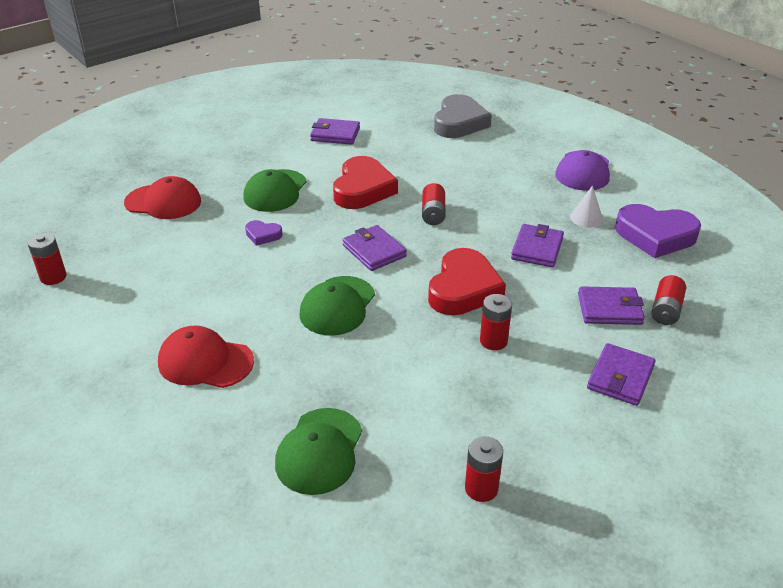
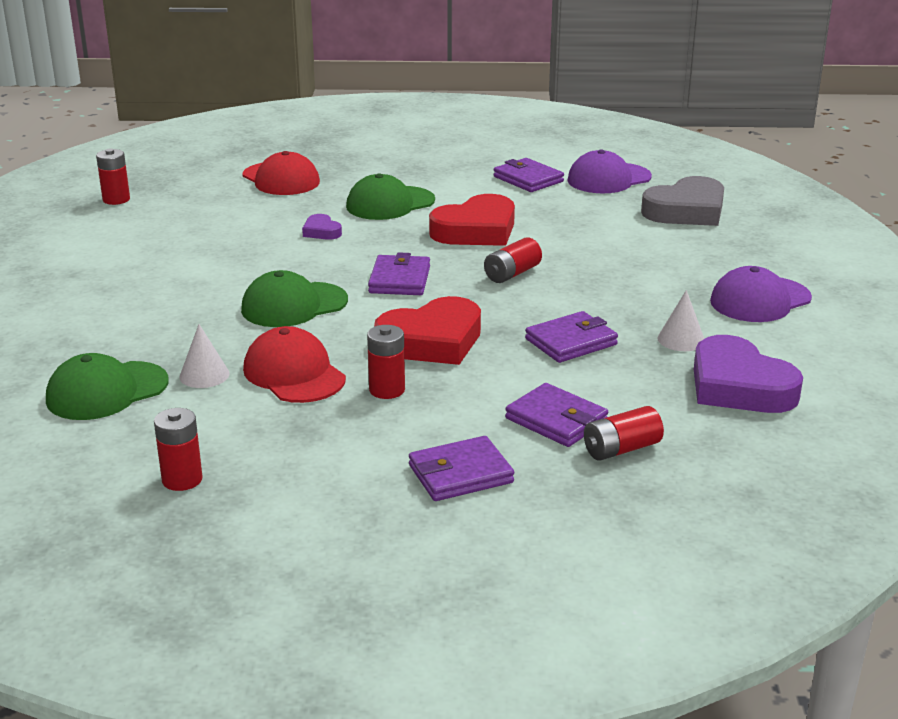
camera: 40 degrees right, 10 degrees down
red cap [158,325,254,388] -> red cap moved to [243,326,346,403]
none -> white cone [179,324,230,388]
none -> purple cap [567,149,652,193]

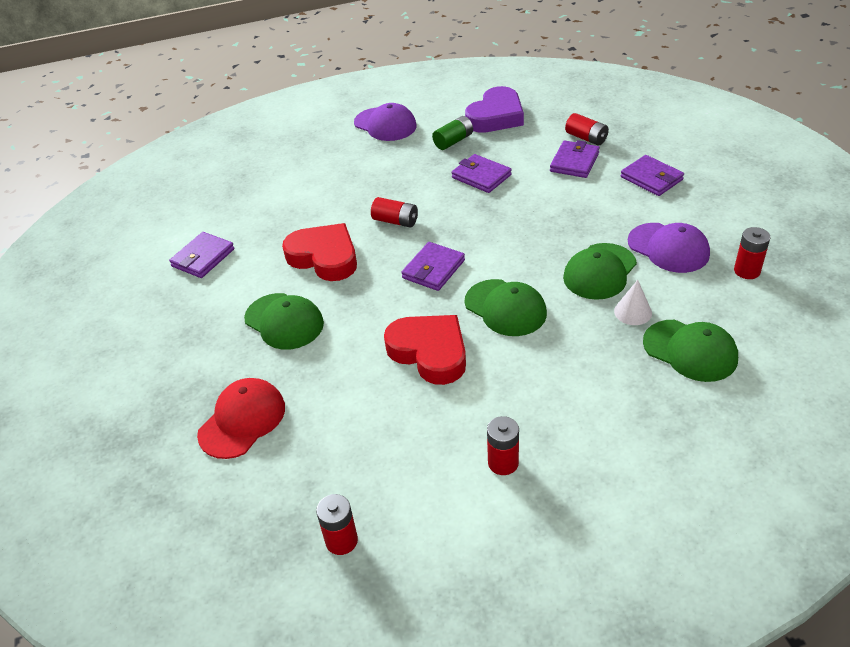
camera: 105 degrees left, 15 degrees up
red cap [243,326,346,403] -> green cap [563,243,637,300]
purple heart [302,214,342,240] -> none
red battery [367,325,405,399] -> red battery moved to [487,416,519,475]
purple wallet [368,252,430,295] -> purple wallet turned 45 degrees counterclockwise [401,242,465,291]
red heart [374,296,481,365] -> red heart moved to [384,315,466,385]
purple cap [567,149,652,193] -> purple cap moved to [628,223,710,273]
grey heart [641,176,724,226] -> none
white cone [658,290,704,351] -> green battery [432,116,473,150]

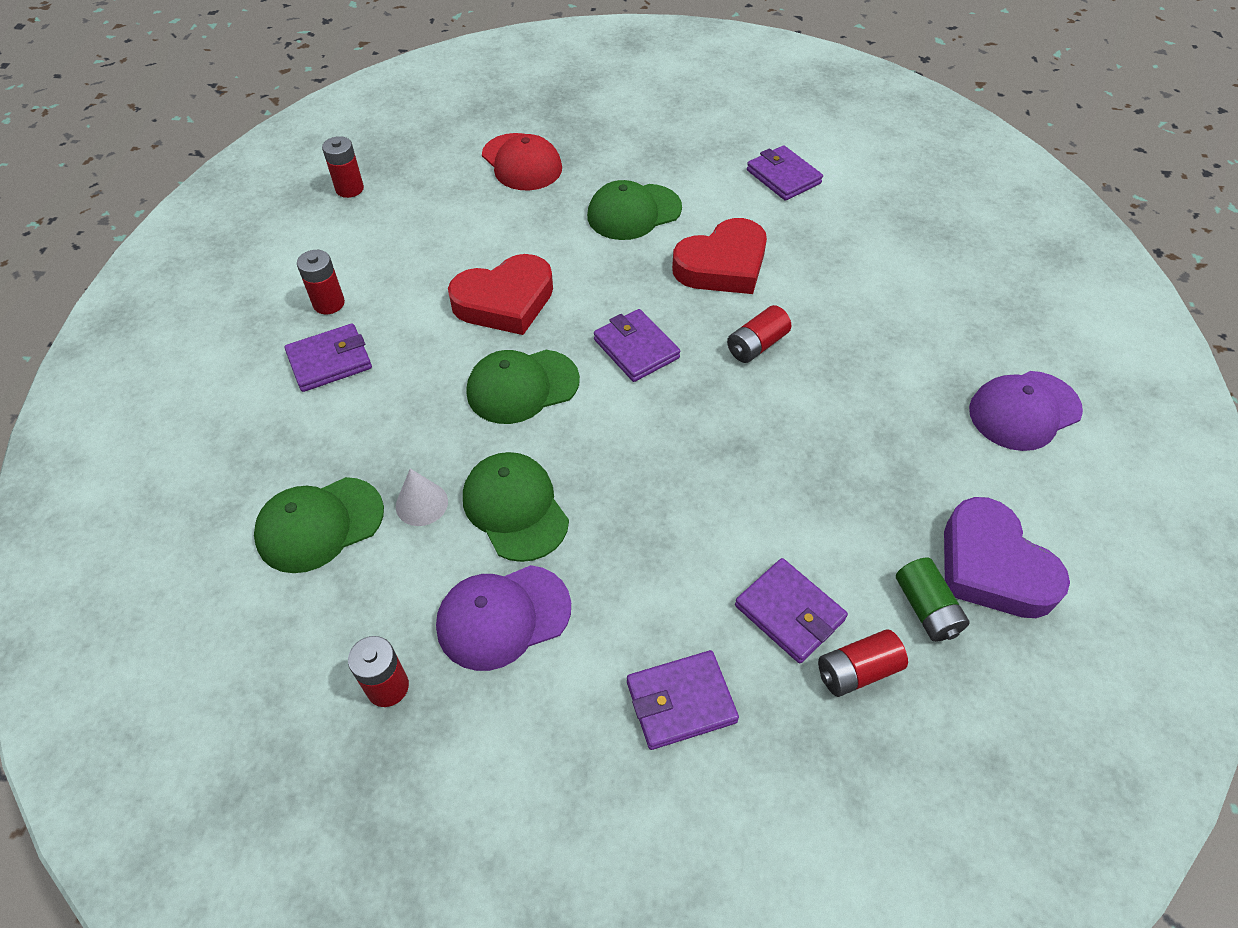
camera: 110 degrees right, 10 degrees up
green battery [432,116,473,150] -> green battery moved to [896,558,970,642]
purple wallet [452,154,511,193] -> purple wallet moved to [285,323,372,392]

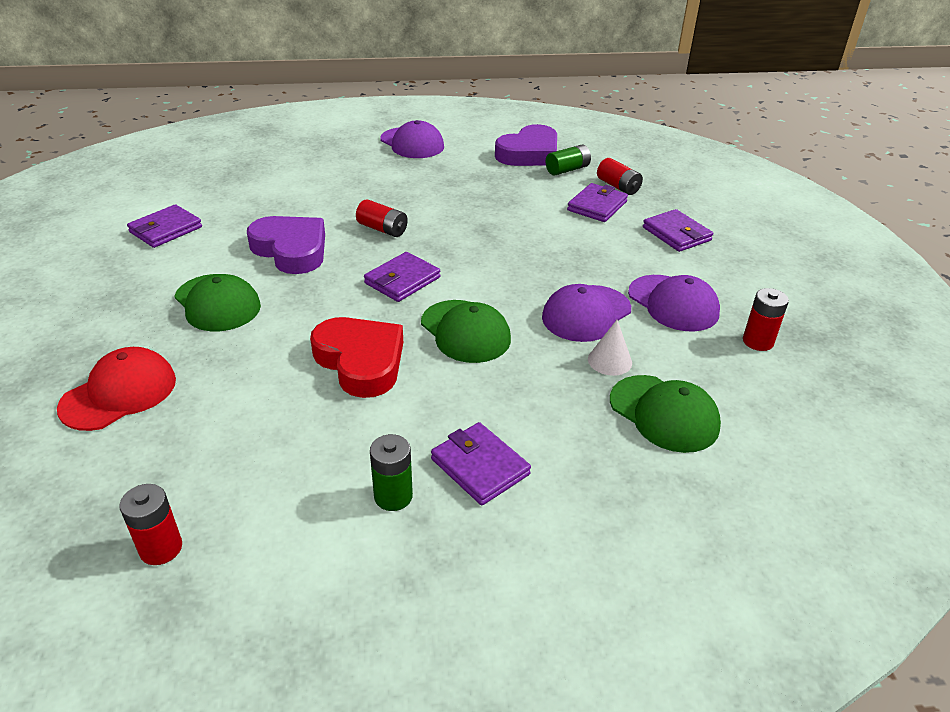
camera: 105 degrees left, 15 degrees down
red battery [297,250,345,314] -> green battery [370,434,413,511]
green cap [463,452,569,562] -> purple cap [542,284,631,342]
red heart [672,218,767,294] -> purple heart [247,216,325,274]

